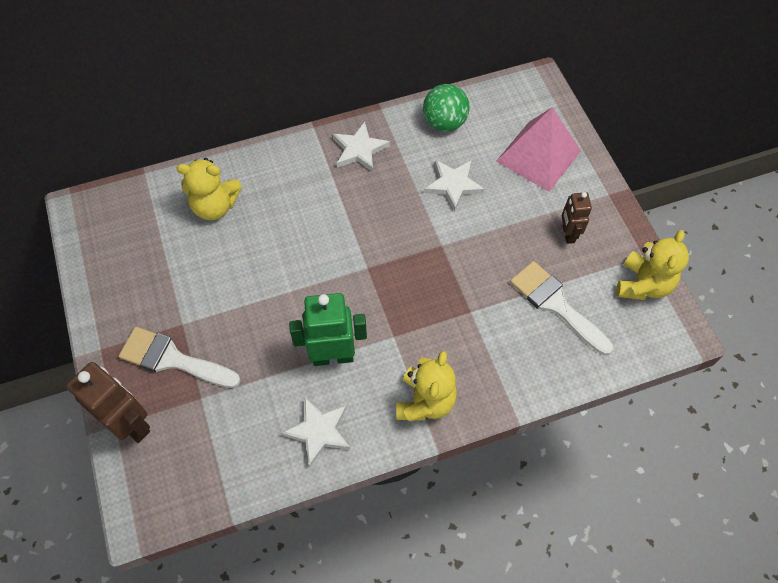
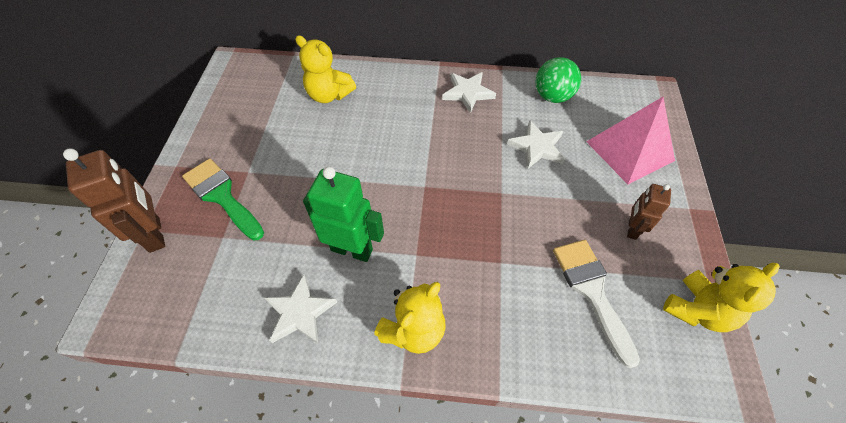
camera: 25 degrees right, 5 degrees down
white brush [119,327,241,388] -> green brush [182,158,264,241]

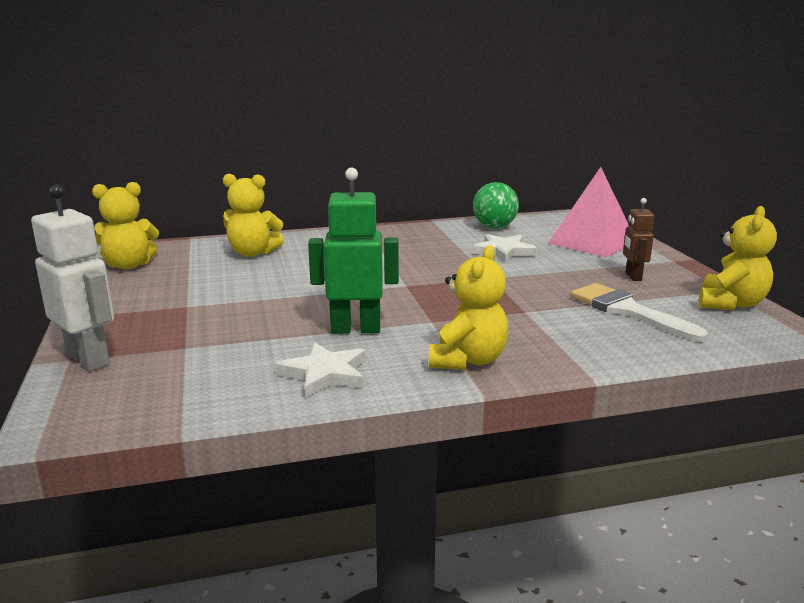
camera: 20 degrees left, 35 degrees down
brown robot [63,149,165,253] -> white robot [31,185,114,371]
green brush [182,158,264,241] -> none
white star [442,72,496,113] -> none
none -> yellow teddy bear [92,182,159,269]

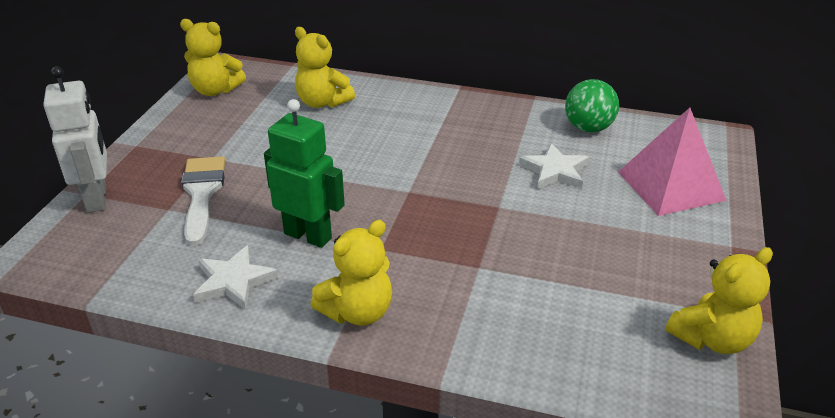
camera: 30 degrees right, 15 degrees up
white brush [571,283,708,342] -> white brush moved to [181,156,225,246]
brown robot [623,198,654,281] -> none

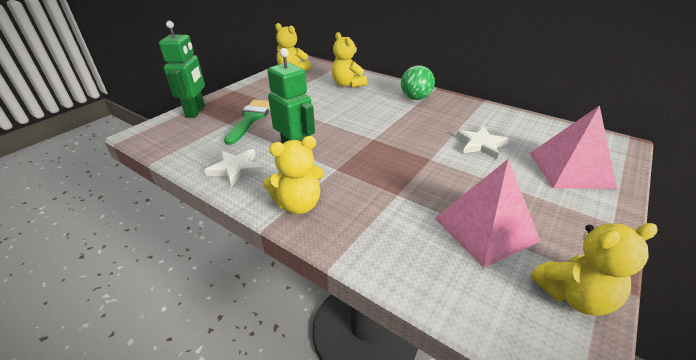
camera: 20 degrees right, 0 degrees up
white robot [43,66,107,213] -> green robot [159,21,205,118]
white brush [181,156,225,246] -> green brush [224,100,270,145]
green ball [565,79,619,133] -> green ball moved to [401,65,435,100]
none -> pink pyramid [435,159,540,268]

